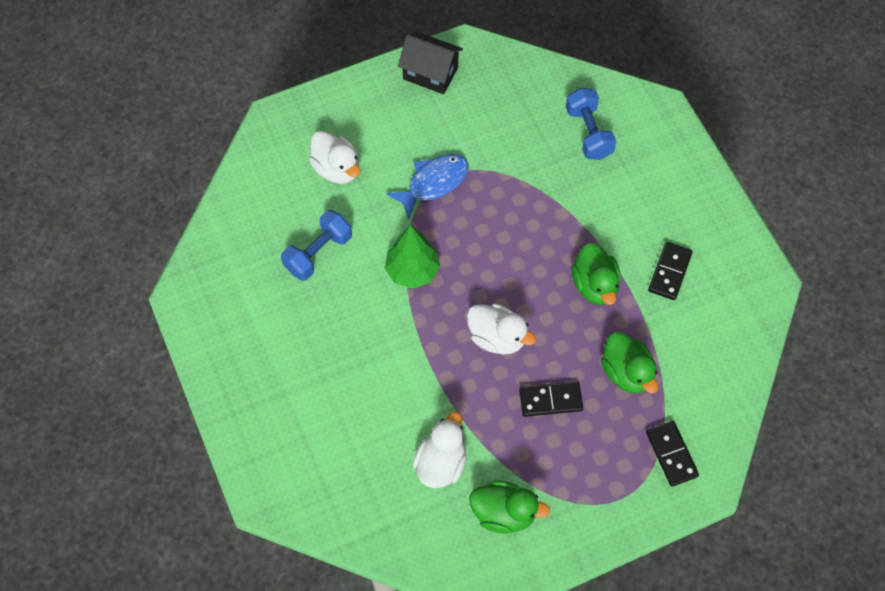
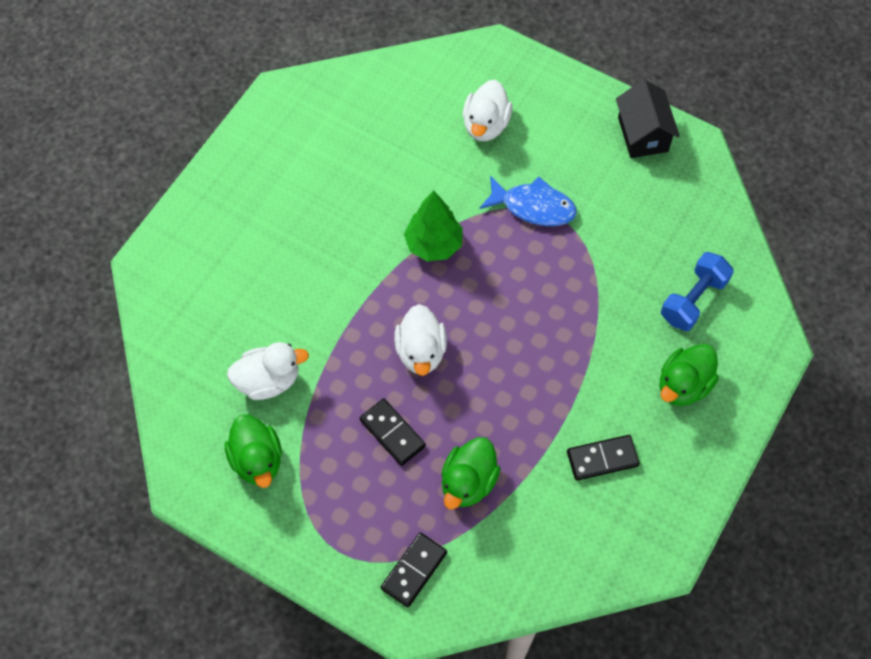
camera: 55 degrees right, 0 degrees up
blue dumbbell [281,210,352,281] -> none
green duck [571,243,621,305] -> green duck moved to [660,344,719,406]

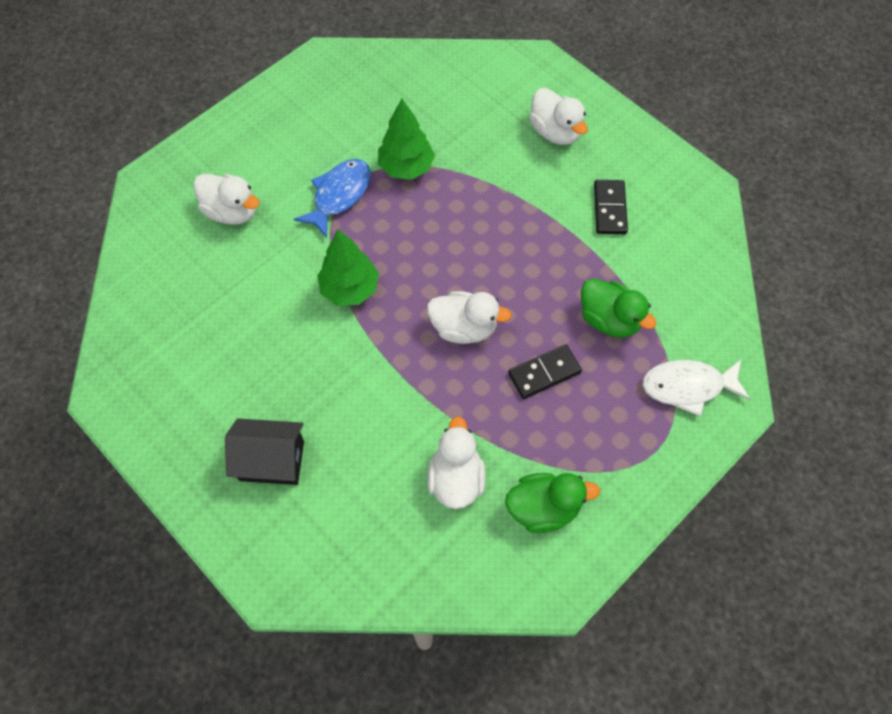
camera: 75 degrees left, 0 degrees up
black domino [381,533,447,607] -> white fish [642,360,750,416]
black house [616,80,680,158] -> black house moved to [225,419,304,485]
green duck [660,344,719,406] -> white duck [529,88,588,145]
blue dumbbell [661,252,734,331] -> none
none -> green tree [378,99,435,180]

